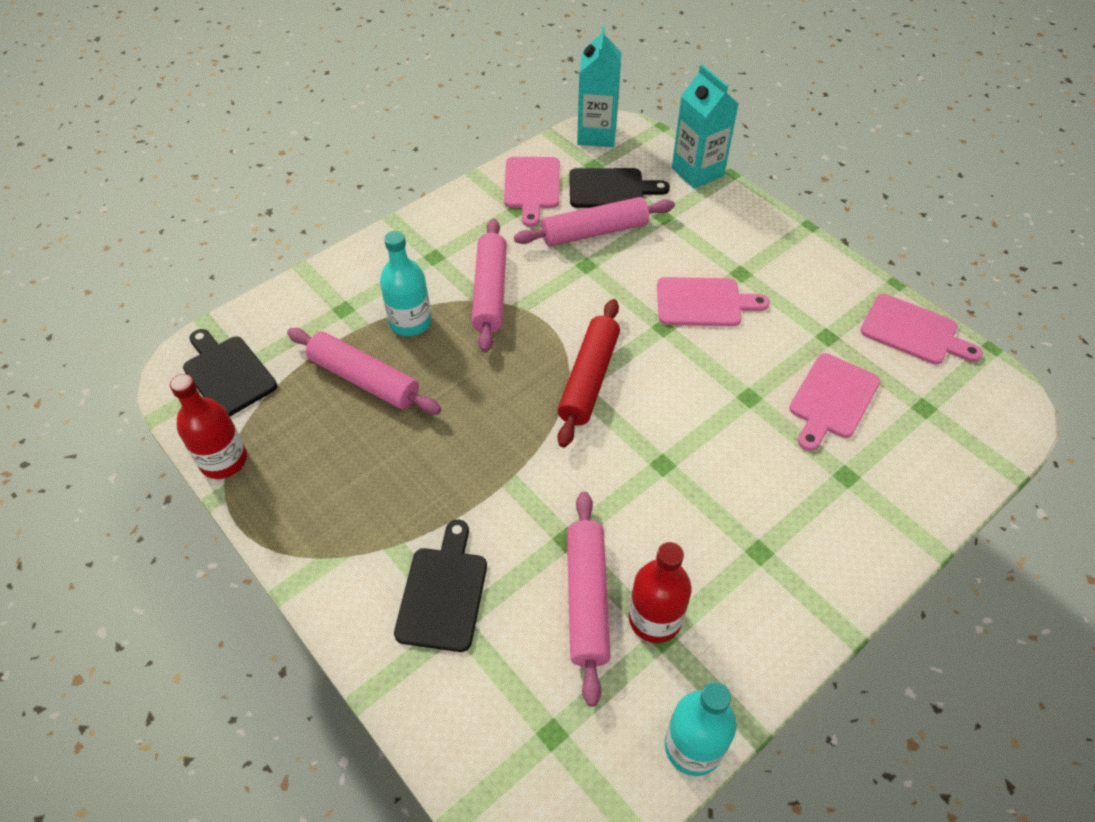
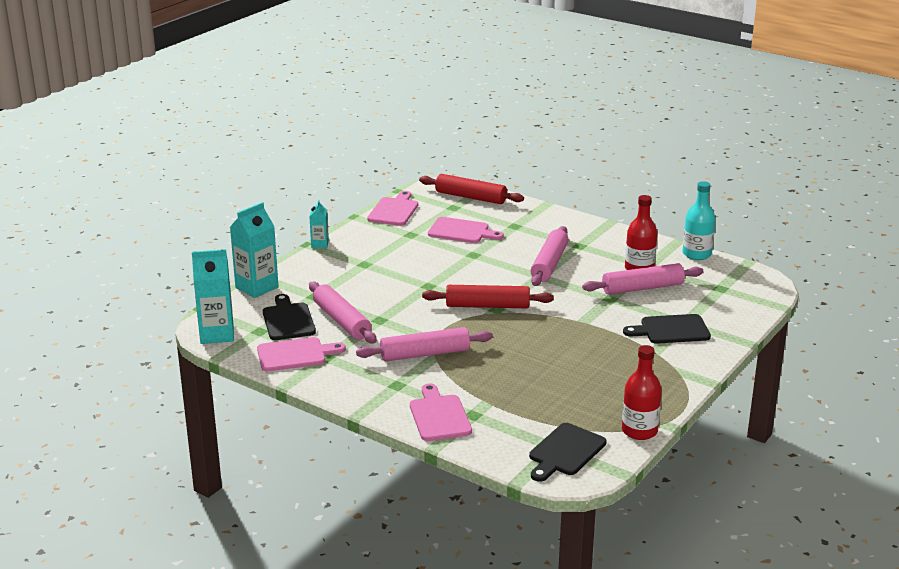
camera: 105 degrees left, 25 degrees down
pink rolling pin [287,328,441,415] -> pink rolling pin moved to [530,226,569,286]
turquoise bottle [380,231,431,336] -> none
pink cutting board [657,277,770,326] -> pink cutting board moved to [410,384,472,441]
none -> turquoise carton [309,200,329,248]
none -> red rolling pin [419,174,524,204]

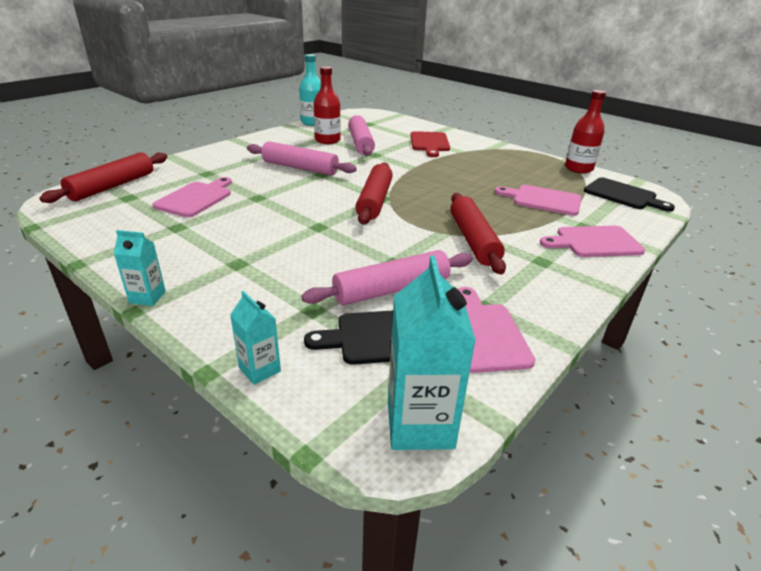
camera: 85 degrees left, 5 degrees up
turquoise carton [230,202,279,298] -> turquoise carton [230,291,281,385], size x0.55
pink rolling pin [356,327,493,361] -> red rolling pin [450,193,506,274]
pink cutting board [367,191,418,226] -> pink cutting board moved to [495,185,582,216]
black cutting board [623,314,711,344] -> red cutting board [410,131,450,157]

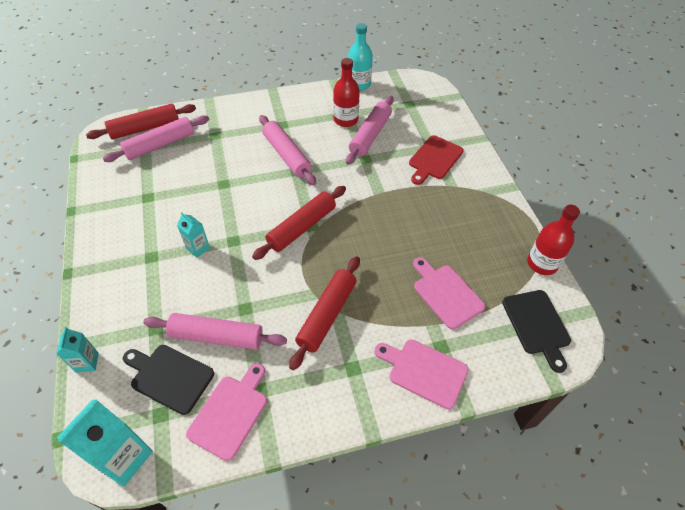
camera: 35 degrees right, 20 degrees up
turquoise carton [114,230,166,306] -> turquoise carton moved to [177,212,210,258]
pink cutting board [152,177,232,217] -> none
none -> pink rolling pin [103,115,209,162]

